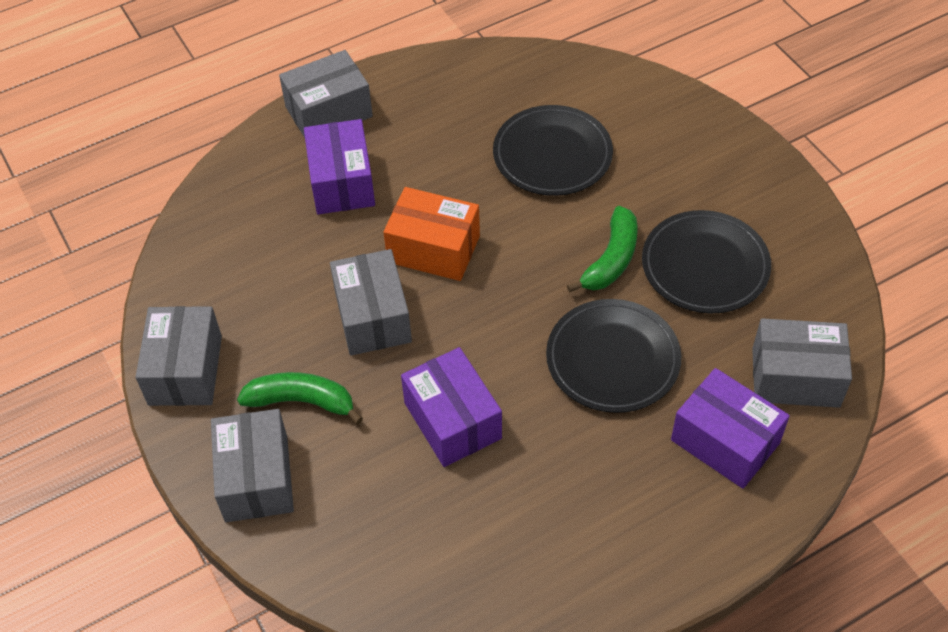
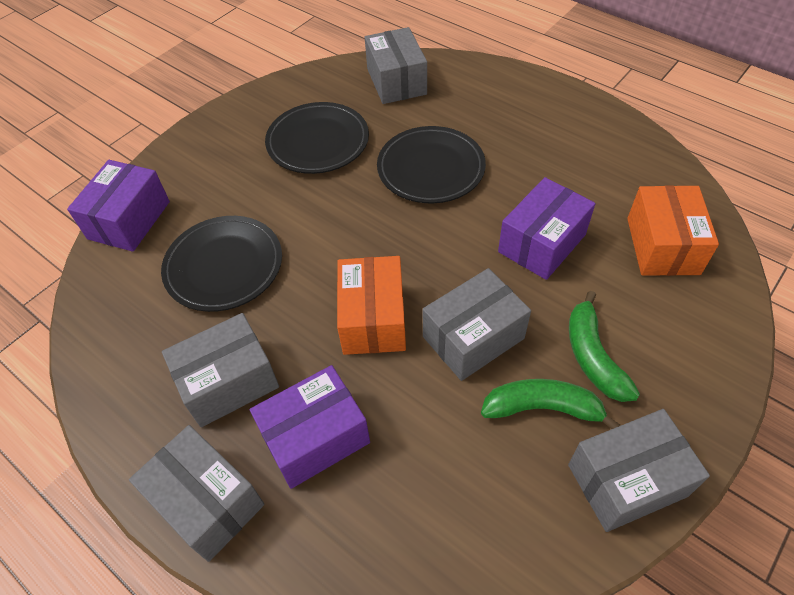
camera: 110 degrees left, 0 degrees up
grey box [211,409,294,522] -> grey box moved to [162,313,279,427]
green banana [567,206,638,293] -> green banana moved to [481,379,620,429]
purple box [671,368,790,489] -> purple box moved to [67,160,170,252]
none -> orange box [627,185,719,276]

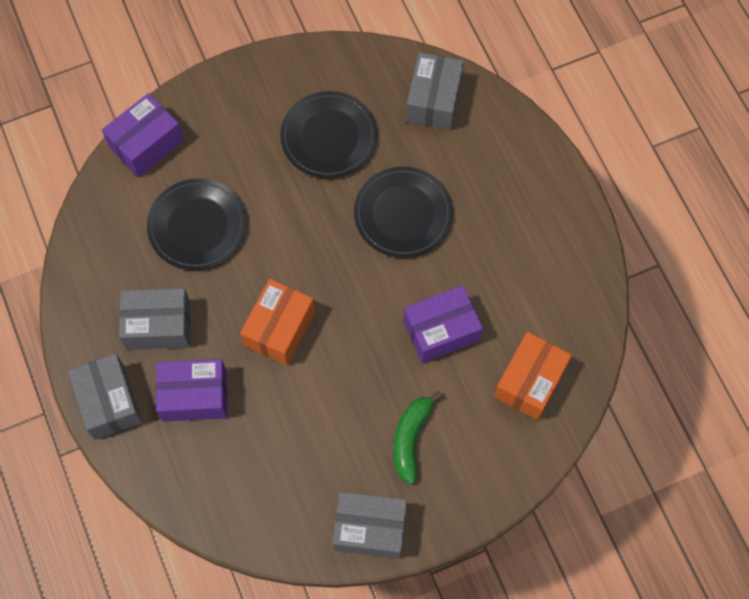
camera: 25 degrees right, 15 degrees up
grey box [423,268,531,381] -> none
green banana [481,379,620,429] -> none

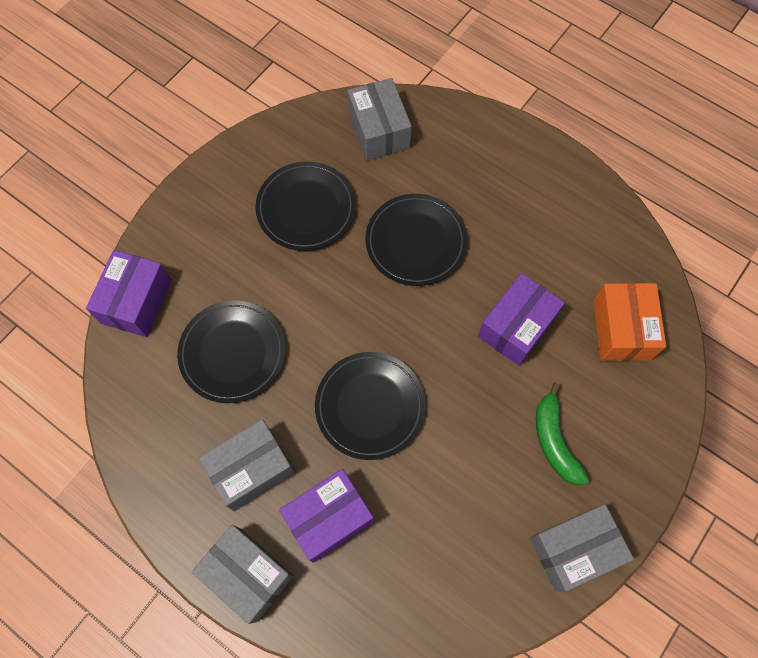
camera: 30 degrees left, 0 degrees up
orange box [240,279,315,365] -> black plate [315,352,425,460]

